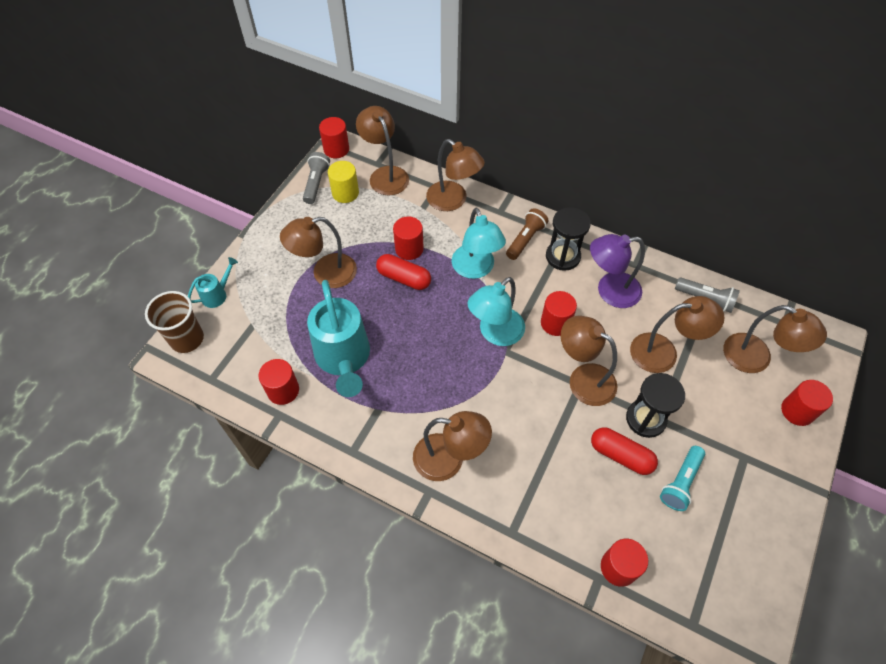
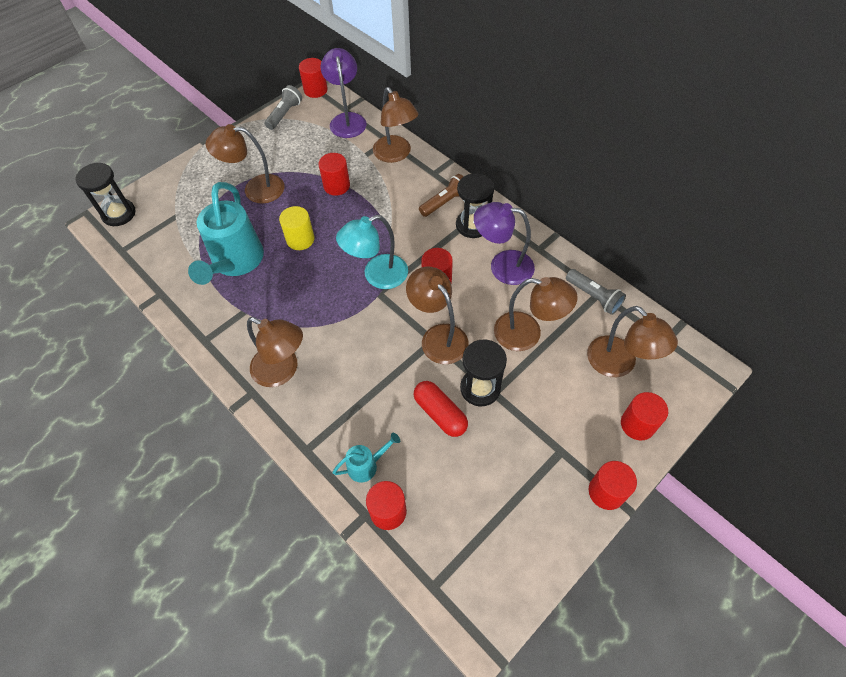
camera: 20 degrees right, 0 degrees up
brown cup [145,291,204,353] -> black hourglass [75,163,136,226]
turquoise watering can [188,257,238,308] -> turquoise watering can moved to [332,433,400,483]
red cylinder [259,359,299,405] -> red cylinder moved to [589,461,637,510]
yellow cylinder [328,161,359,203] -> yellow cylinder moved to [279,206,315,250]
brown lamp [356,106,409,195] -> purple lamp [321,48,366,138]
red capsule [376,254,431,290] -> none
turquoise lamp [452,208,506,279] -> none
turquoise flashlight [660,446,705,511] -> none

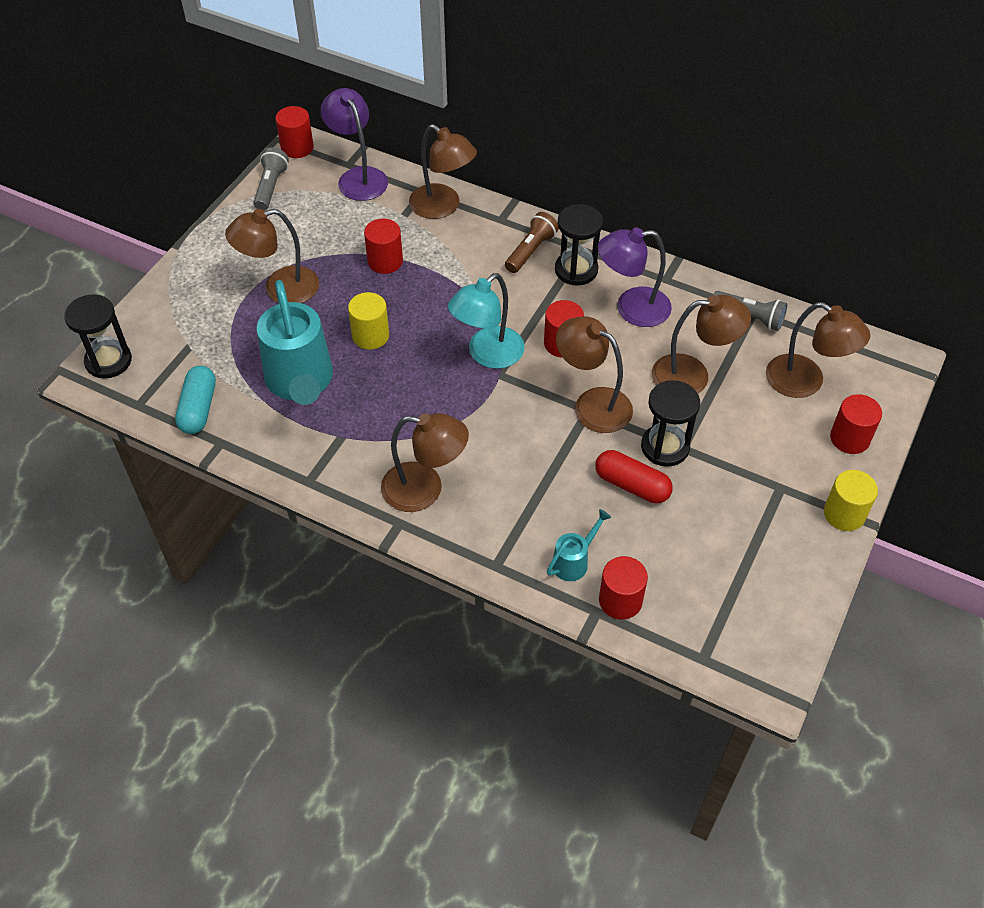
camera: 20 degrees left, 5 degrees down
red cylinder [589,461,637,510] -> yellow cylinder [824,470,878,531]
none -> turquoise capsule [175,366,216,434]

